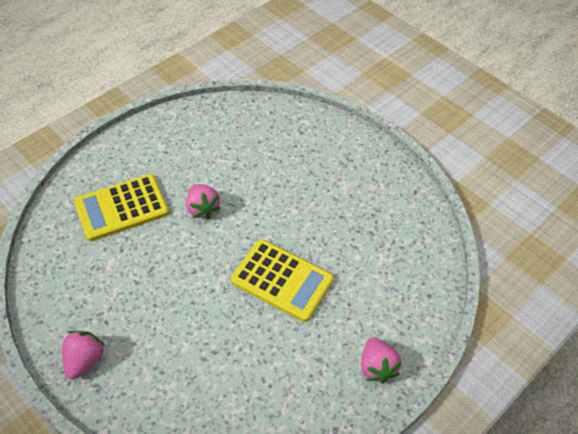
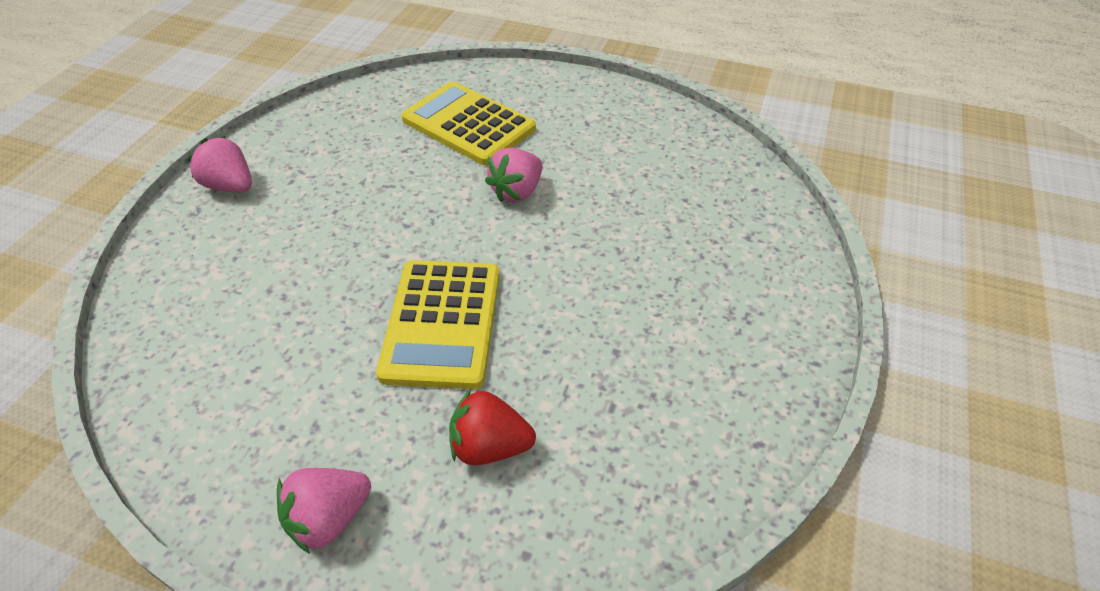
camera: 65 degrees right, 5 degrees down
pink strawberry [62,331,105,379] -> pink strawberry turned 135 degrees counterclockwise [187,136,252,192]
none -> red strawberry [449,389,536,465]

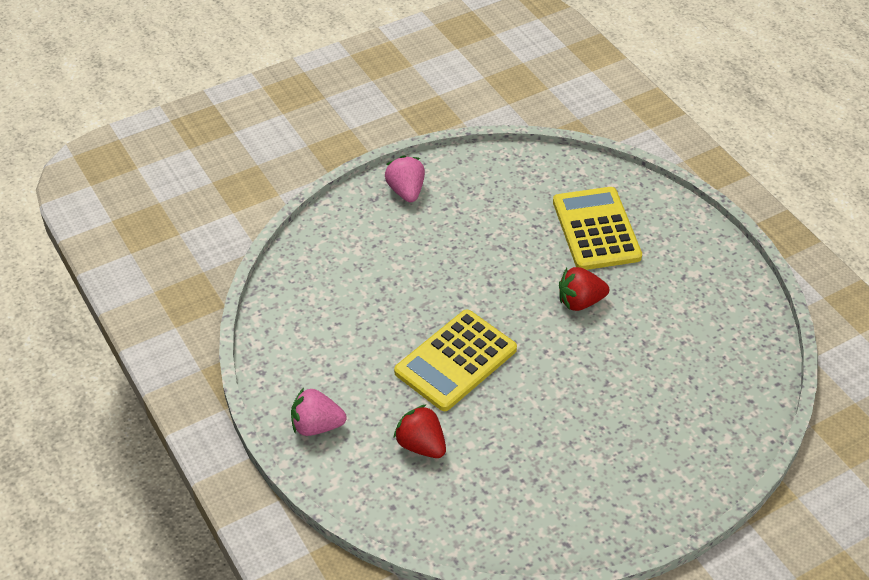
camera: 40 degrees right, 0 degrees up
pink strawberry [485,148,543,202] -> red strawberry [559,267,609,311]

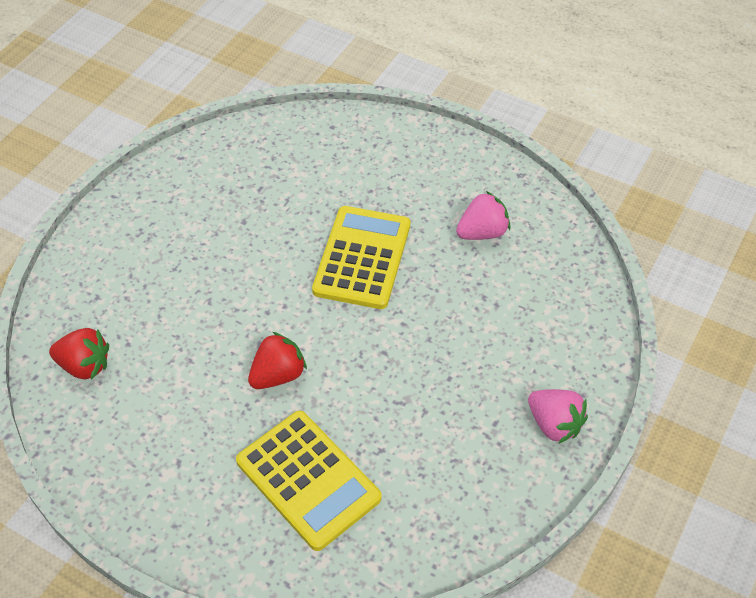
camera: 150 degrees right, 5 degrees up
pink strawberry [291,388,347,436] -> pink strawberry moved to [456,191,510,240]
red strawberry [394,404,446,458] -> red strawberry moved to [49,328,109,380]

